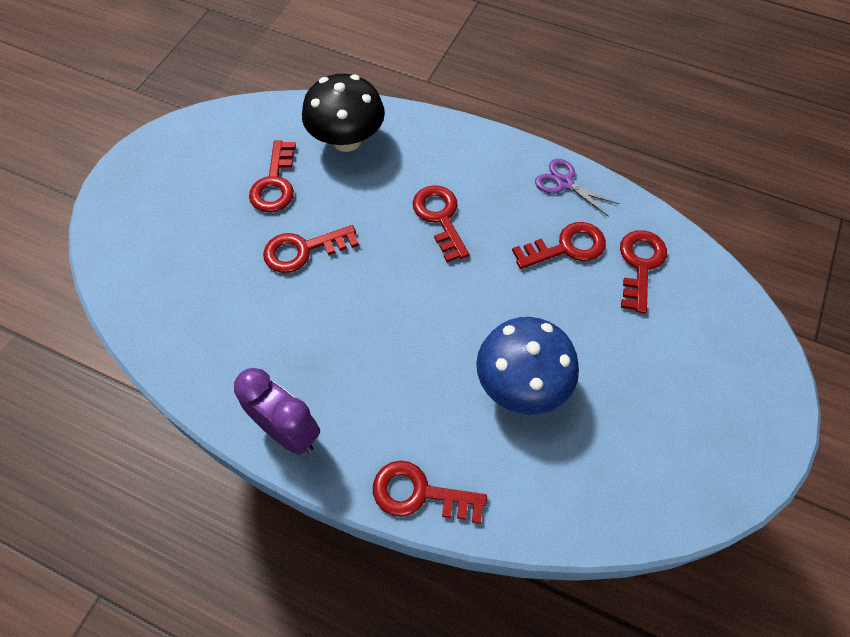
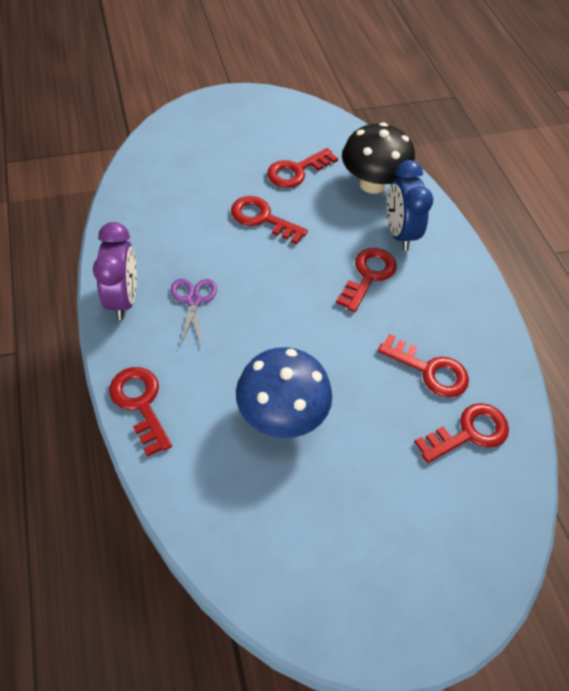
camera: 45 degrees right, 5 degrees down
purple scissors [535,159,619,217] -> purple scissors moved to [171,279,217,347]
none -> blue clock [387,160,433,251]

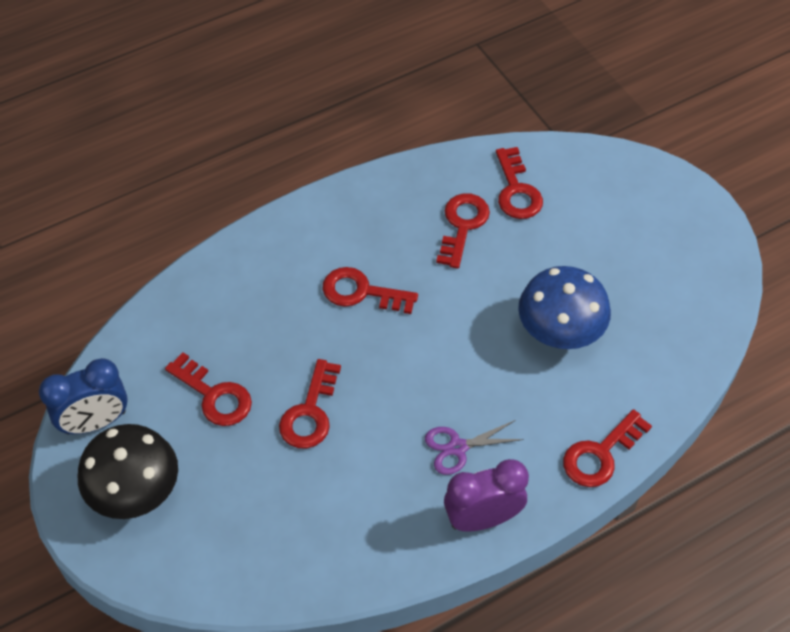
camera: 100 degrees left, 0 degrees up
black mushroom [342,122,415,194] -> black mushroom moved to [78,424,178,519]
blue clock [387,160,433,251] -> blue clock moved to [39,358,128,434]
red key [414,403,509,463] -> red key turned 150 degrees counterclockwise [496,147,543,219]

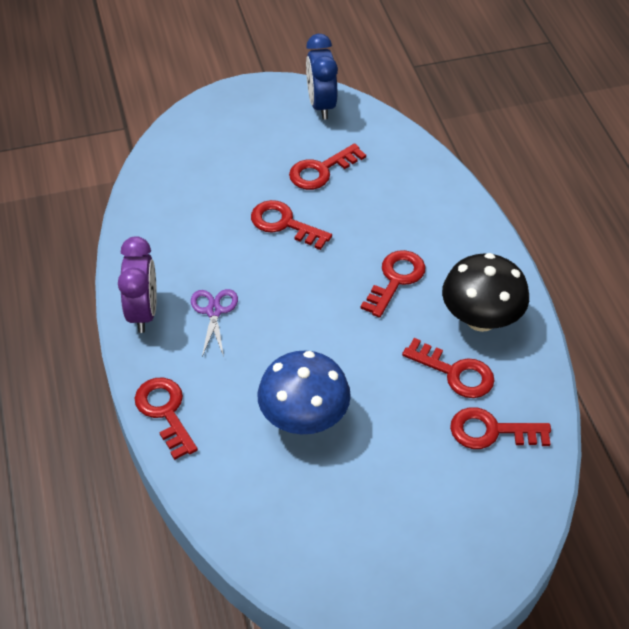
camera: 105 degrees right, 5 degrees down
black mushroom [78,424,178,519] -> black mushroom moved to [442,253,529,332]

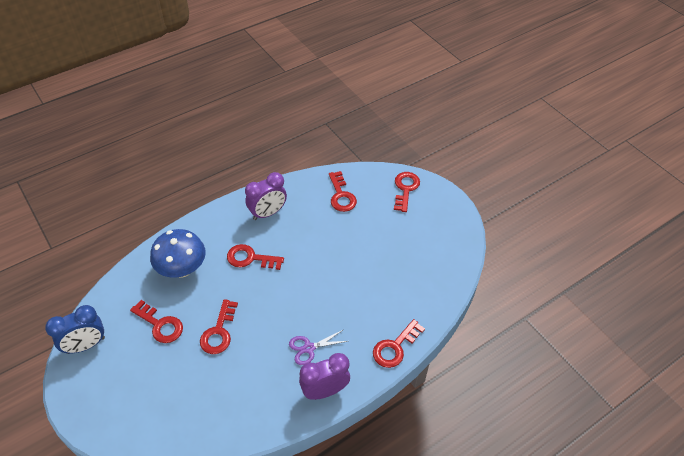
camera: 110 degrees left, 0 degrees up
blue mushroom [257,351,351,434] -> blue mushroom moved to [150,229,206,278]
red key [402,338,495,398] -> red key moved to [394,172,420,212]
black mushroom [442,253,529,332] -> purple clock [245,172,287,220]

